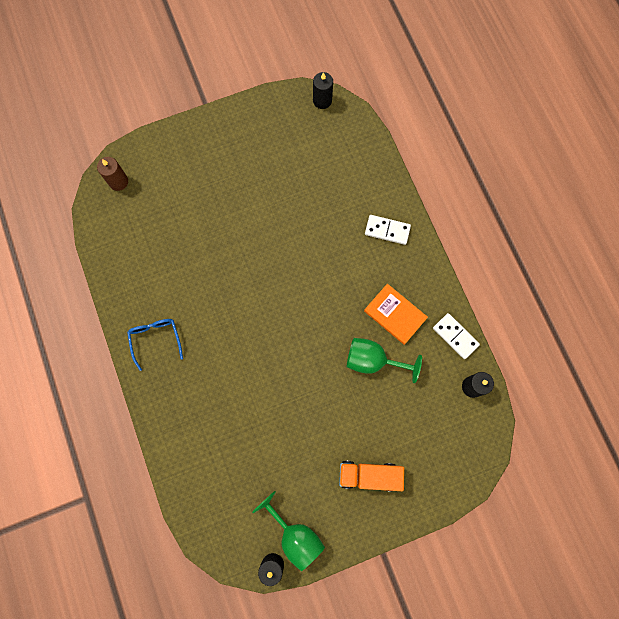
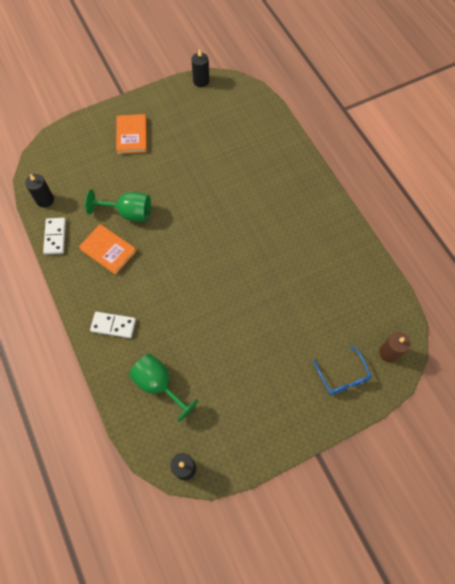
camera: 175 degrees right, 10 degrees down
blue glasses [127,319,183,371] -> blue glasses moved to [313,345,372,395]
green goblet [252,491,325,571] -> green goblet moved to [129,354,199,422]
orange truck [339,460,404,492] -> orange book [116,114,147,154]
white domino [433,313,480,359] -> white domino turned 45 degrees clockwise [43,218,66,255]

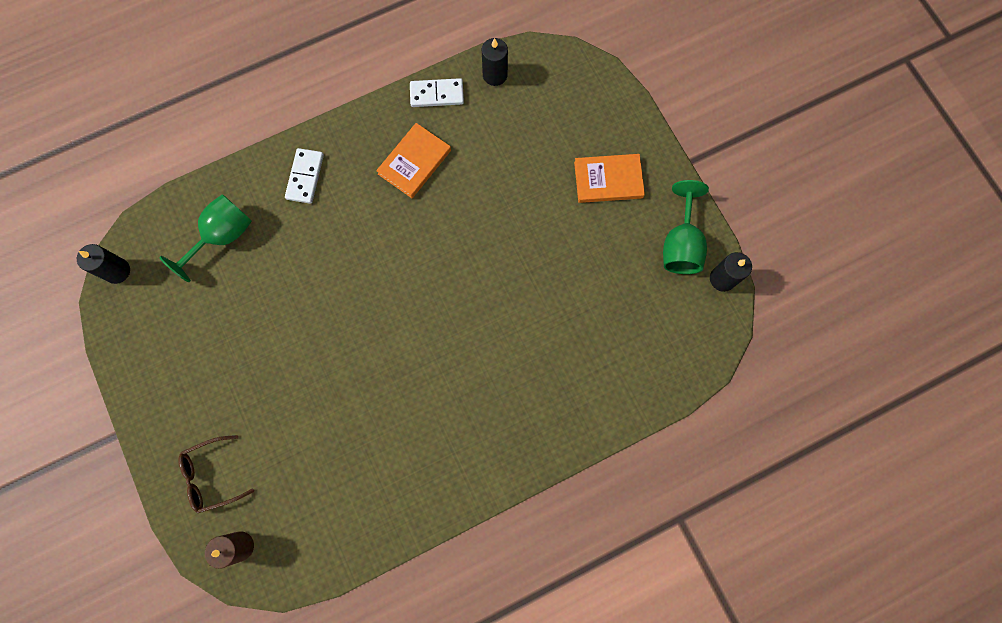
camera: 90 degrees right, 10 degrees up
green goblet [85,189,151,222] -> green goblet moved to [663,180,709,274]
blue glasses [313,345,372,395] -> brown glasses [178,435,254,513]

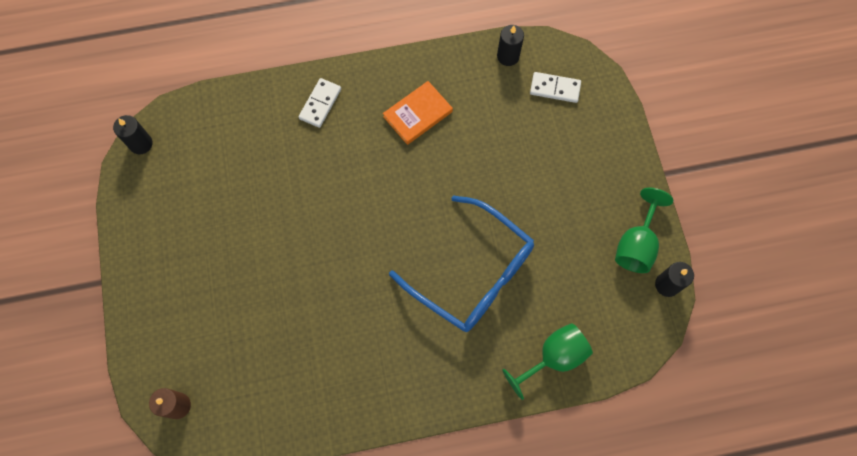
camera: 15 degrees right, 5 degrees down
green goblet [159,194,252,282] -> green goblet moved to [502,323,593,400]
brown glasses [178,435,254,513] -> none
white domino [410,78,464,107] -> white domino moved to [530,72,581,103]
orange book [574,154,645,203] -> none
none -> blue glasses [389,195,534,332]

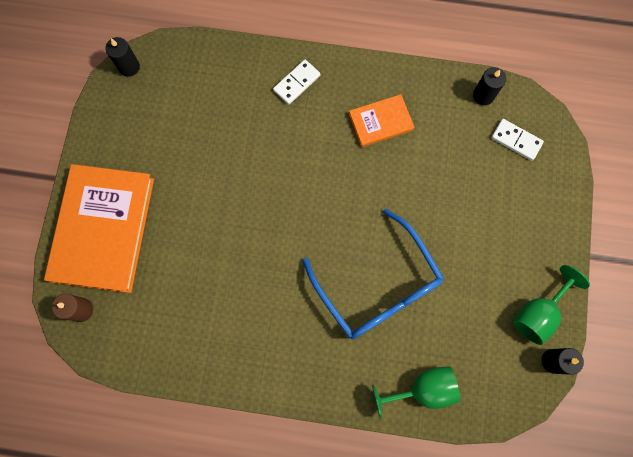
camera: 20 degrees right, 5 degrees up
none -> orange book [44,164,154,293]

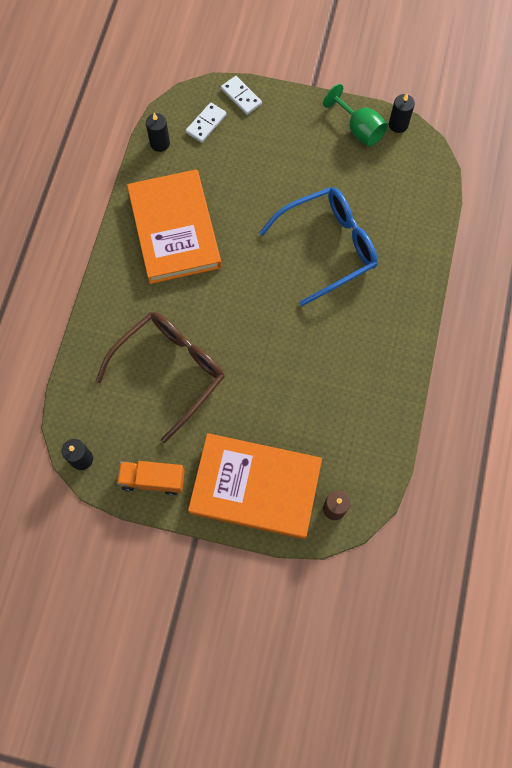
camera: 85 degrees left, 5 degrees down
white domino [273,60,321,105] -> white domino moved to [221,76,262,115]
orange book [349,94,415,147] -> orange book [127,169,222,284], size x2.04
green goblet [372,366,460,419] -> none
none -> brown glasses [96,312,225,443]
none -> orange truck [117,461,185,495]

